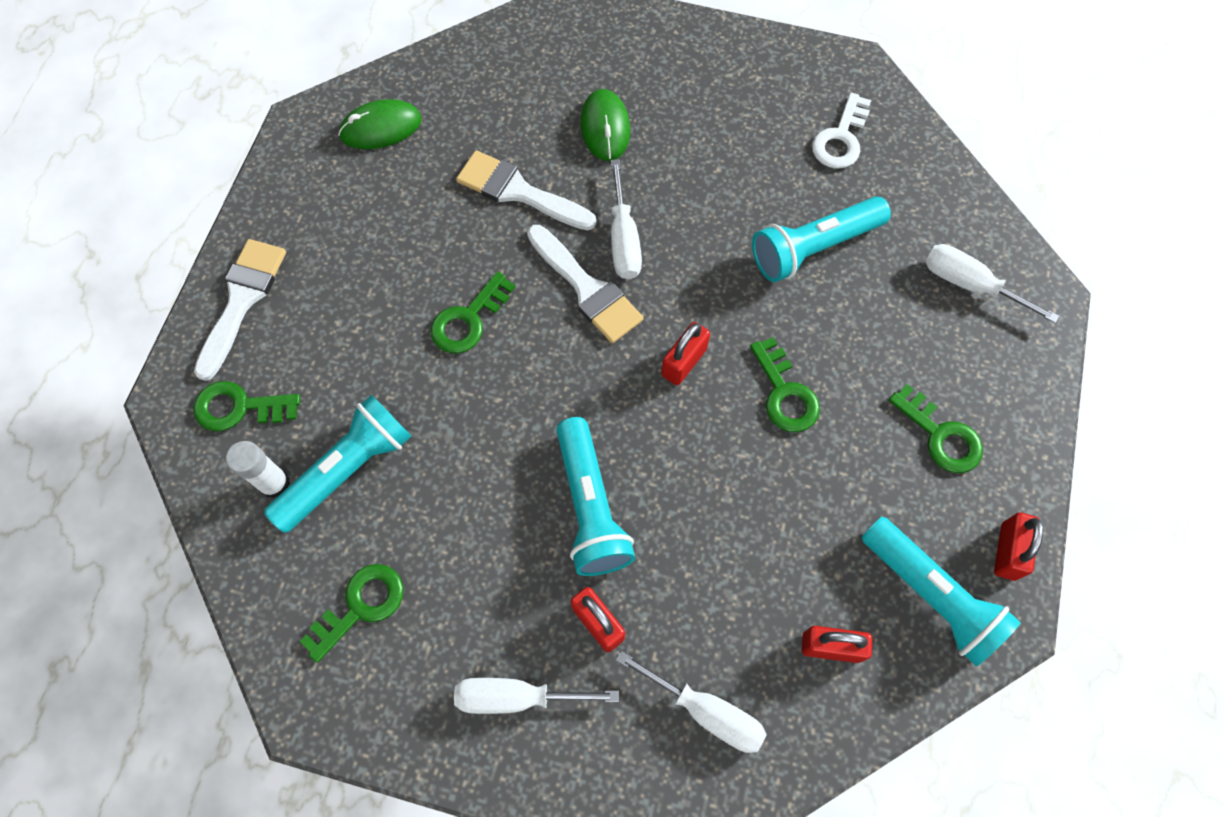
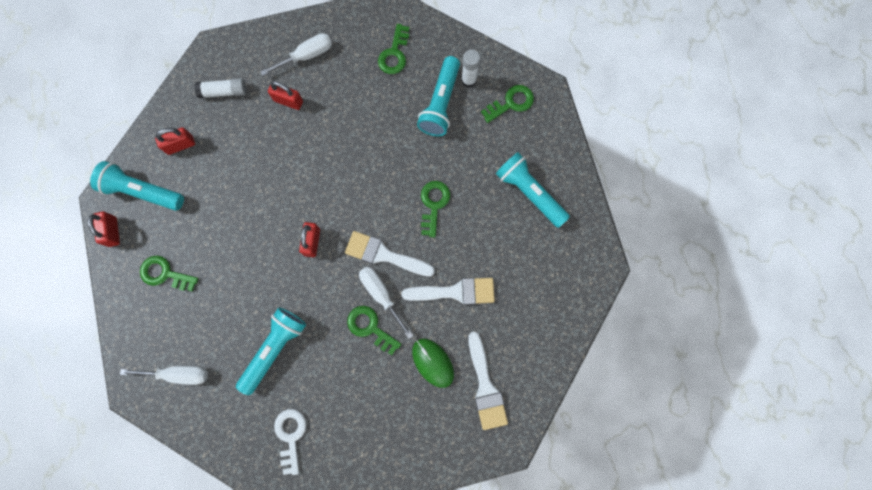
camera: 150 degrees right, 10 degrees up
white brush [194,239,286,381] -> white brush moved to [468,332,508,430]
green mouse [338,99,422,149] -> none
turquoise flashlight [556,417,635,576] -> turquoise flashlight moved to [496,152,570,228]
white screwdriver [616,651,767,753] -> white glue stick [194,78,247,98]
green key [750,337,820,432] -> green key moved to [347,306,401,355]

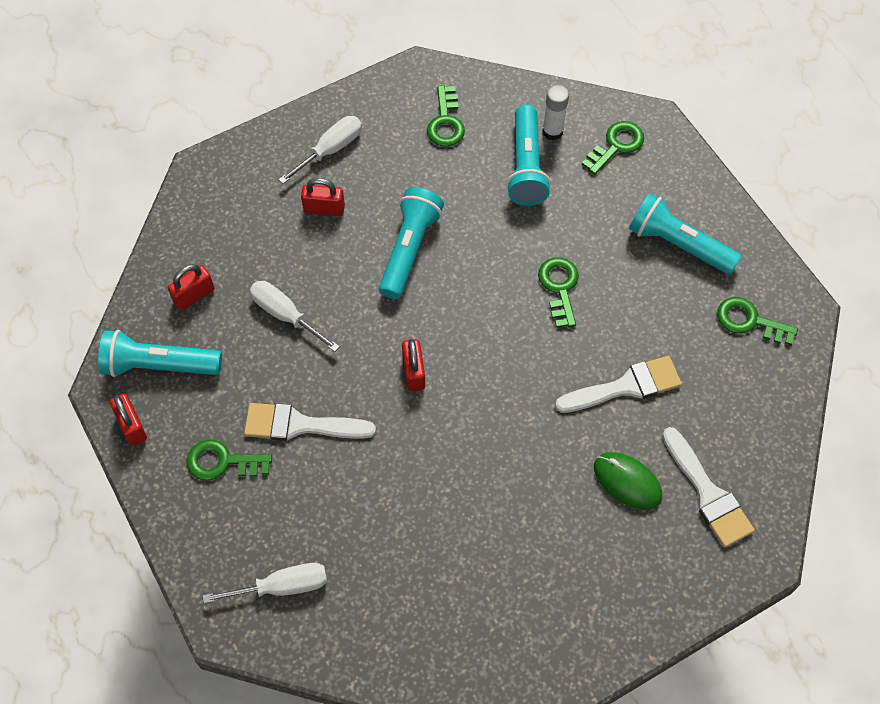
camera: 15 degrees left, 15 degrees down
white glue stick [194,78,247,98] -> none
turquoise flashlight [236,307,306,395] -> turquoise flashlight moved to [379,187,444,299]
white key [274,409,306,475] -> none
white brush [345,231,435,277] -> white brush moved to [244,403,376,441]
green key [347,306,401,355] -> green key moved to [717,297,798,345]
white screwdriver [359,267,413,339] -> white screwdriver moved to [250,281,340,352]

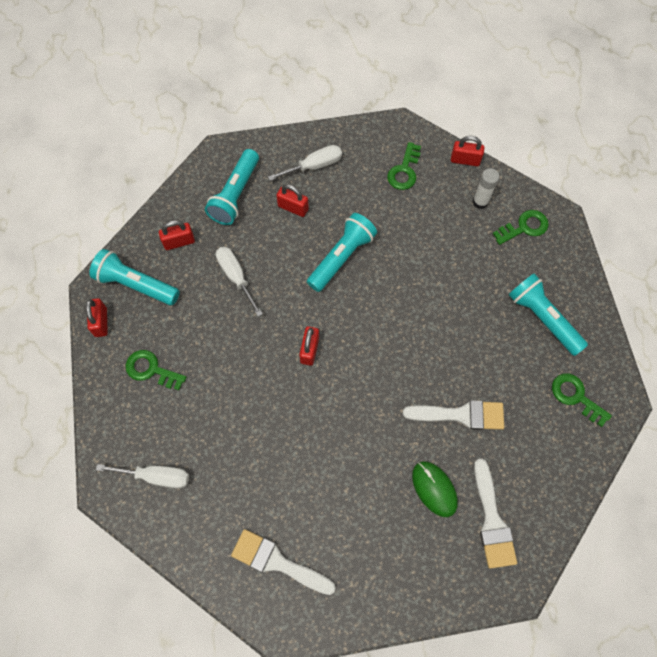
camera: 20 degrees right, 5 degrees up
white brush [244,403,376,441] -> white brush moved to [231,529,336,595]
turquoise flashlight [506,105,551,206] -> turquoise flashlight moved to [205,149,259,225]
green key [538,257,579,328] -> none
none -> red padlock [451,136,484,166]

